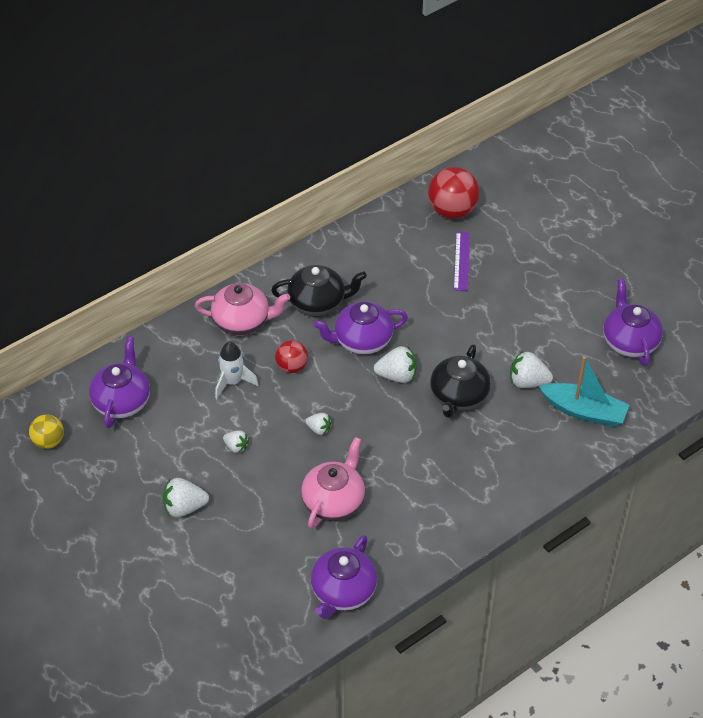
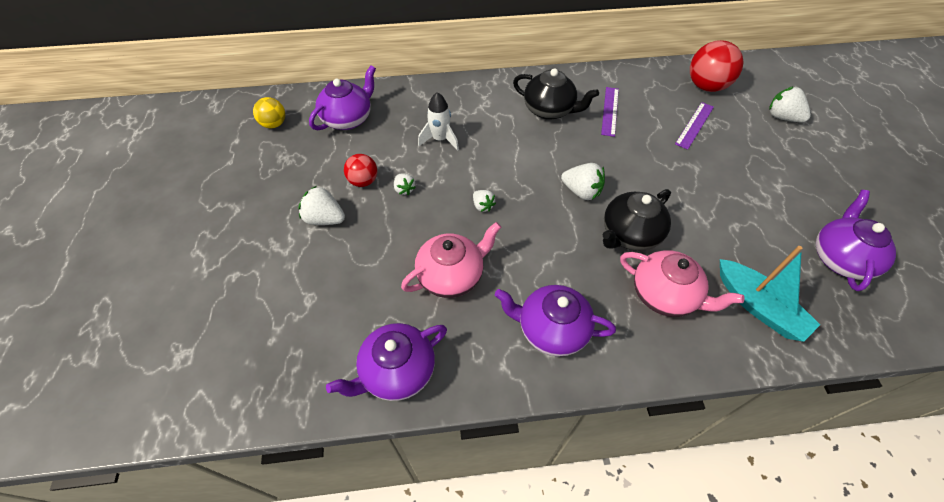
camera: 30 degrees right, 5 degrees up
pink teapot [195,283,290,335] -> pink teapot moved to [620,250,744,317]
red ball [275,340,308,373] -> red ball moved to [344,154,377,187]
purple teapot [314,302,408,355] -> purple teapot moved to [495,285,616,357]
white strawberry [510,351,553,388] -> white strawberry moved to [769,87,811,122]
none -> purple ruler [601,87,619,137]

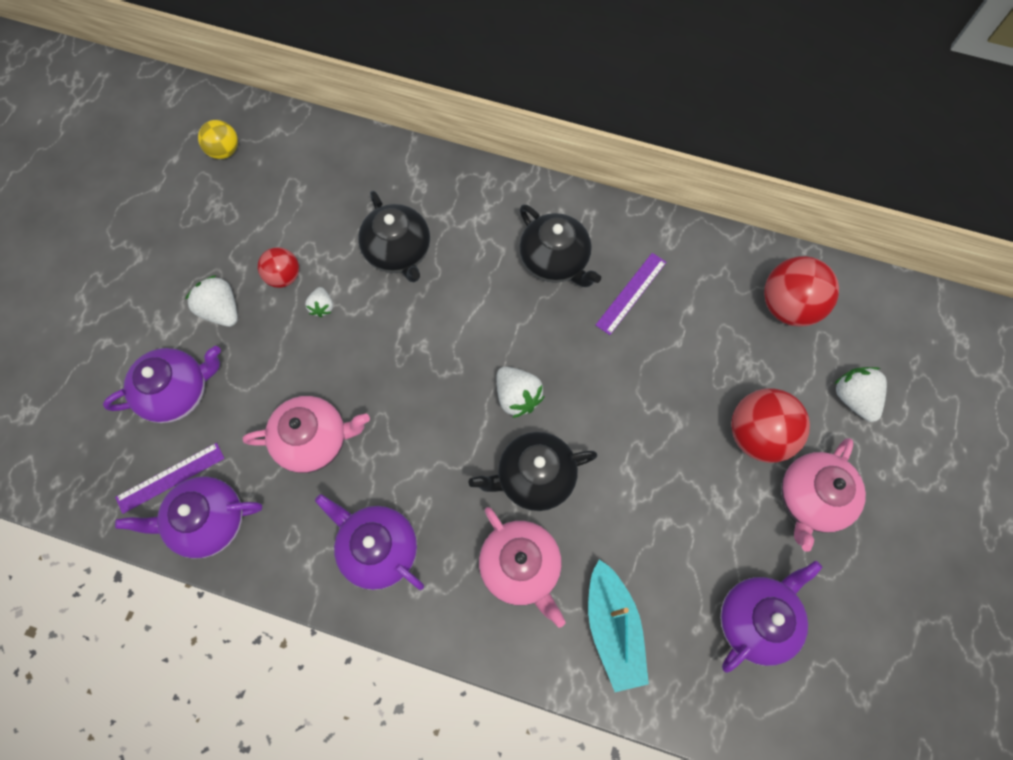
camera: 25 degrees right, 15 degrees up
purple teapot [309,65,376,130] -> purple teapot moved to [103,346,221,423]
white rocket [418,92,459,151] -> black teapot [358,191,430,282]
white strawberry [473,190,496,212] -> none
purple ruler [675,102,714,150] -> purple ruler moved to [115,443,225,514]
none -> red ball [731,389,810,463]
none -> pink teapot [781,438,866,552]

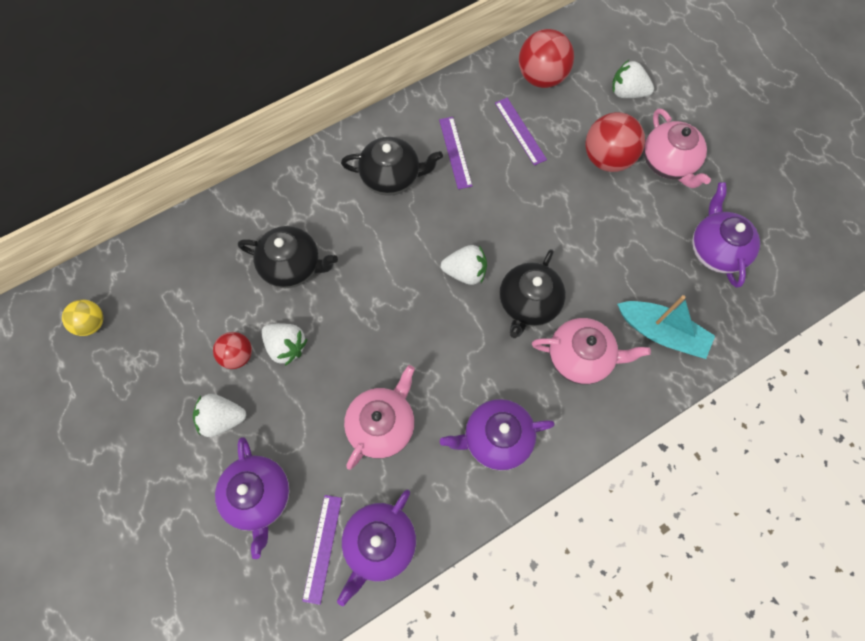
camera: 50 degrees left, 0 degrees up
purple teapot [103,346,221,423] -> purple teapot turned 150 degrees clockwise [215,437,290,559]
white strawberry [305,287,333,317] -> white strawberry [261,323,307,366], size x1.67
none -> purple ruler [495,98,547,166]

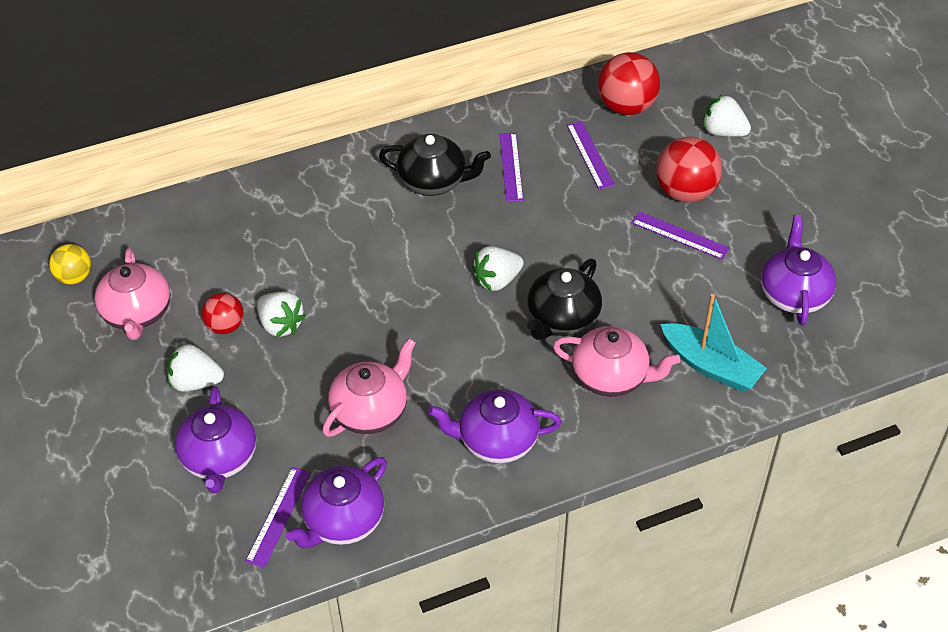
camera: 10 degrees right, 20 degrees down
black teapot [238,226,338,288] -> none
white strawberry [441,245,487,285] -> white strawberry turned 135 degrees clockwise [472,246,524,291]
pink teapot [644,108,711,188] -> pink teapot moved to [94,248,170,340]
none -> purple ruler [632,212,730,260]

